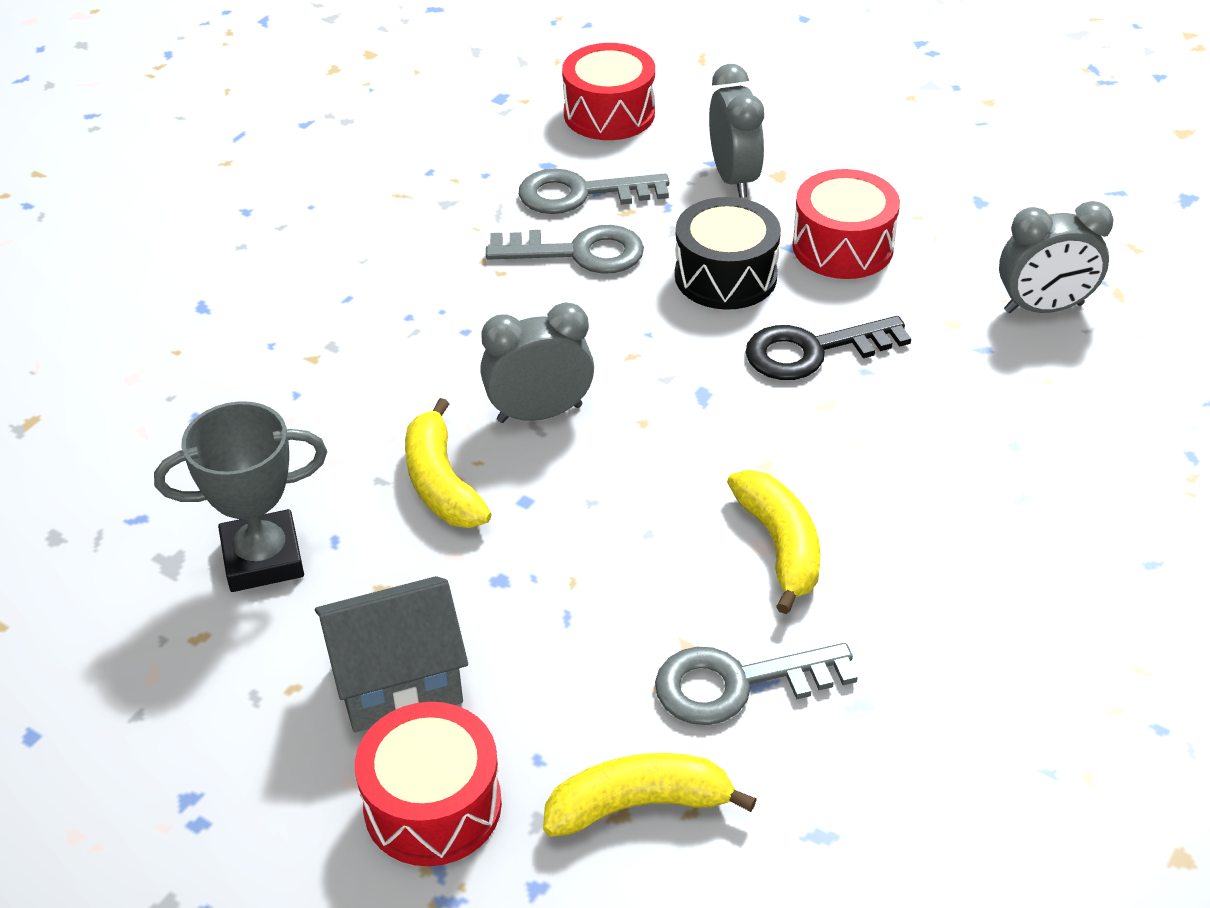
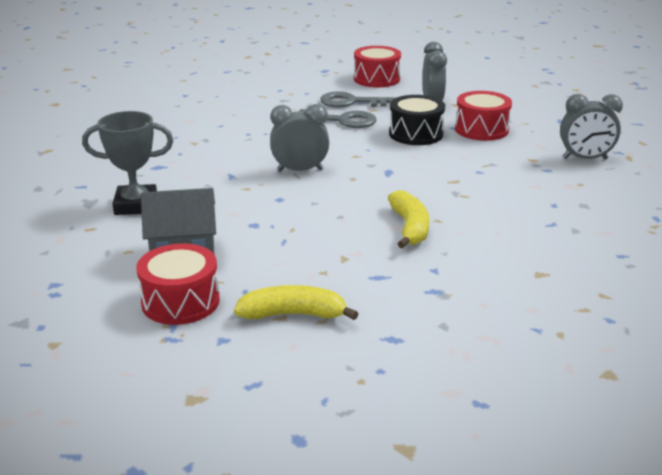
camera: 10 degrees right, 15 degrees down
yellow banana [405,398,492,528] -> none
grey key [655,643,858,725] -> none
black key [745,316,911,380] -> none

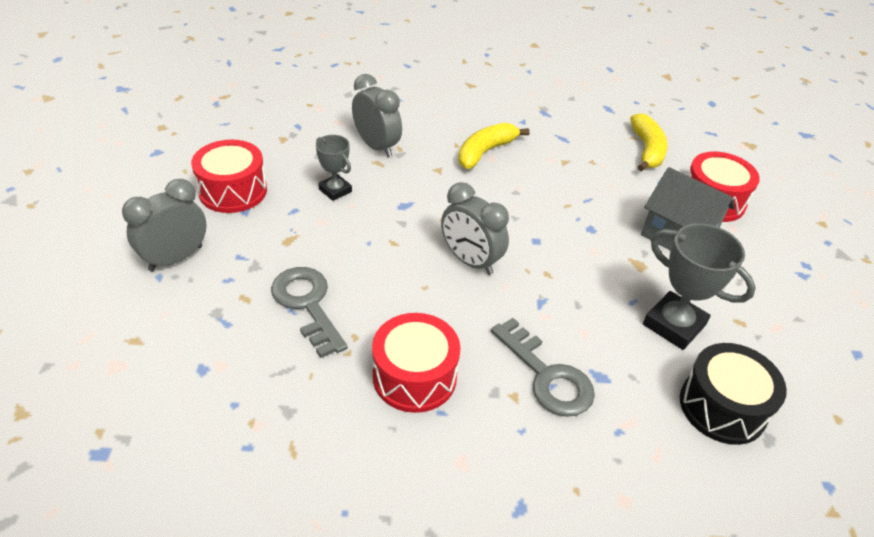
camera: 135 degrees left, 15 degrees up
yellow banana [234,285,359,320] -> yellow banana turned 135 degrees counterclockwise [630,113,668,171]
grey key [320,91,397,107] -> grey key moved to [491,318,595,417]
red drum [354,46,401,87] -> red drum moved to [372,313,461,413]
black drum [389,95,445,145] -> black drum moved to [680,343,787,445]
grey clock [560,94,623,160] -> grey clock moved to [352,74,402,158]
none -> grey trophy [316,135,352,201]

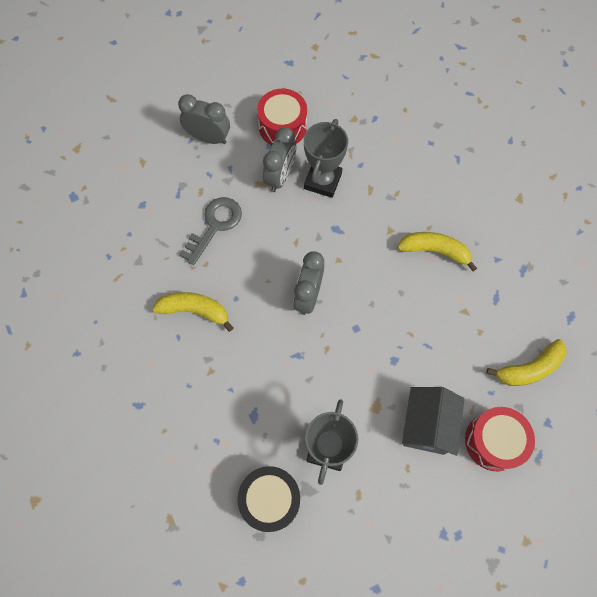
camera: 65 degrees right, 25 degrees up
grey trophy [316,135,352,201] -> grey trophy [304,119,348,198], size x1.66
grey clock [352,74,402,158] -> grey clock moved to [263,127,296,192]
red drum [372,313,461,413] -> yellow banana [153,292,233,332]
grey key [491,318,595,417] -> none

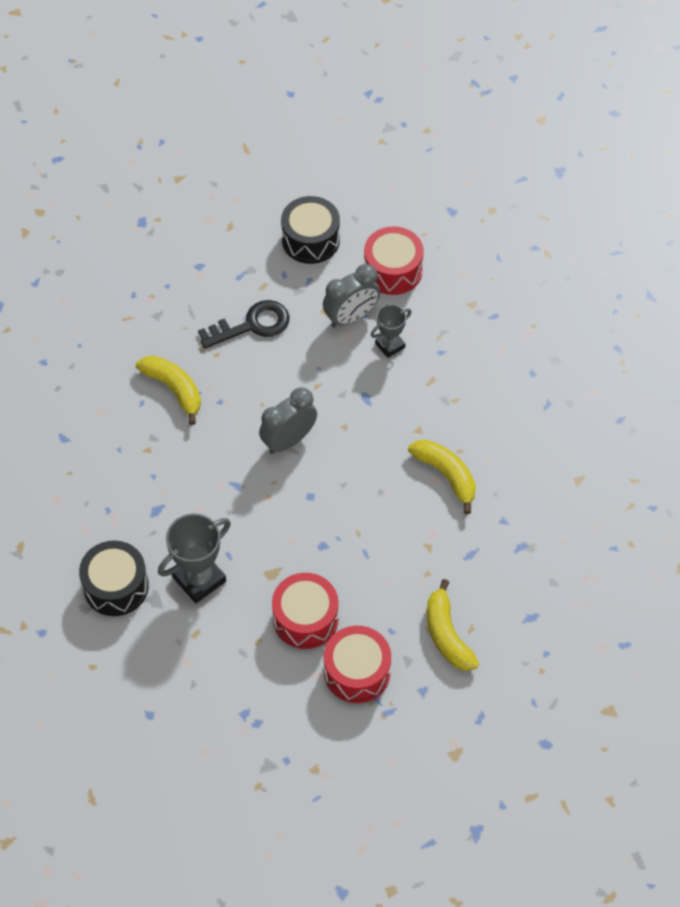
camera: 35 degrees right, 10 degrees down
grey clock [178,94,230,144] -> black drum [281,196,340,264]
grey key [179,197,242,265] -> black key [198,300,290,349]
grey trophy [304,119,348,198] -> grey trophy [371,304,411,358], size x0.60
grey house [402,387,465,456] -> red drum [272,573,339,649]
yellow banana [486,339,567,386] -> yellow banana turned 60 degrees clockwise [427,579,479,671]

